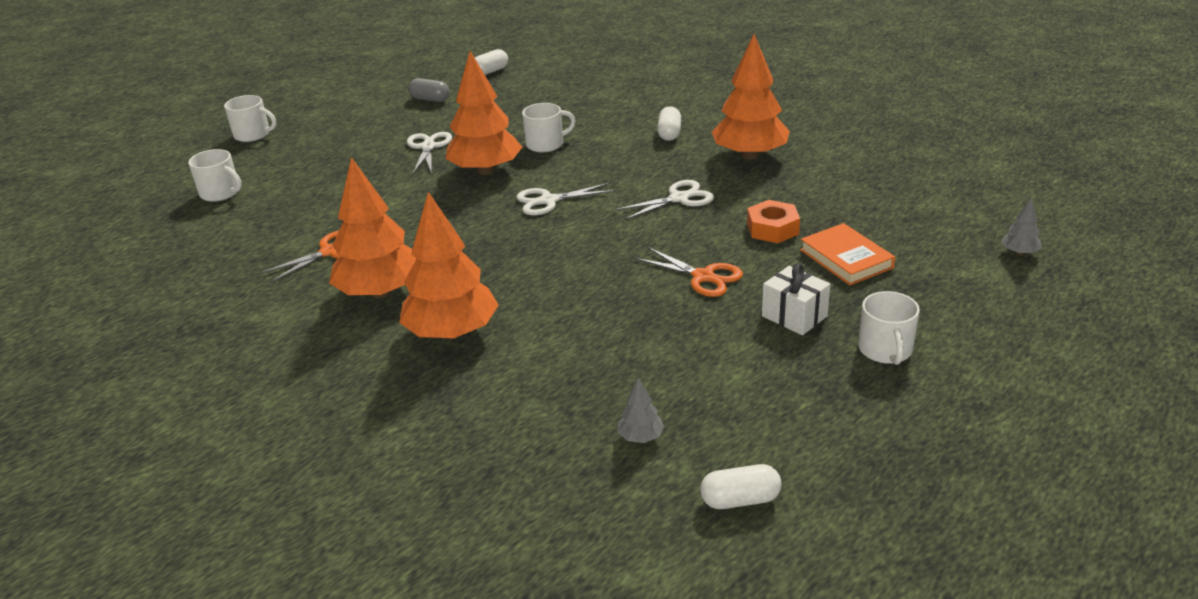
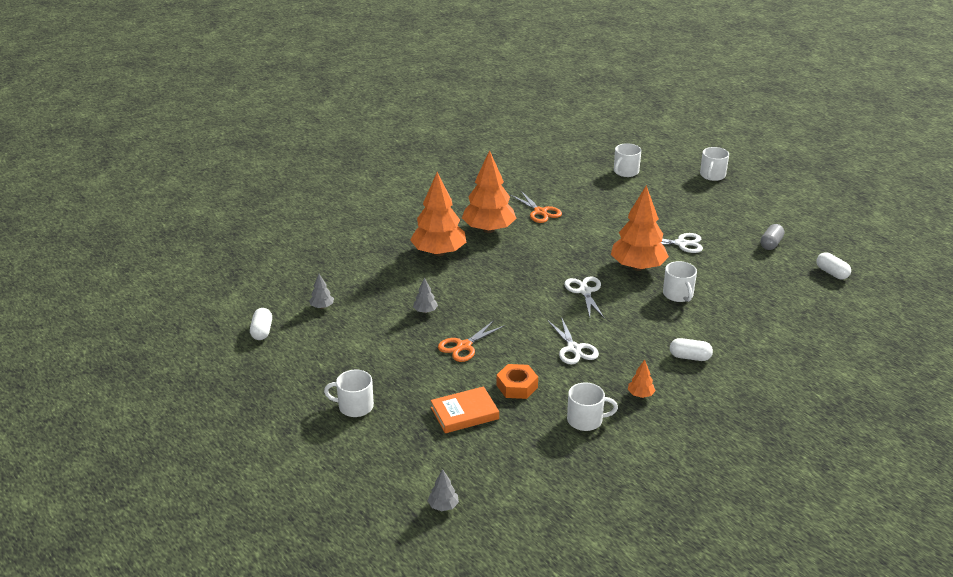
camera: 95 degrees right, 0 degrees up
orange tree [712,34,790,160] -> orange tree [628,360,656,398], size x0.41
white gift [762,263,831,335] -> none
none -> grey tree [413,277,438,313]
none -> white mug [567,382,618,431]

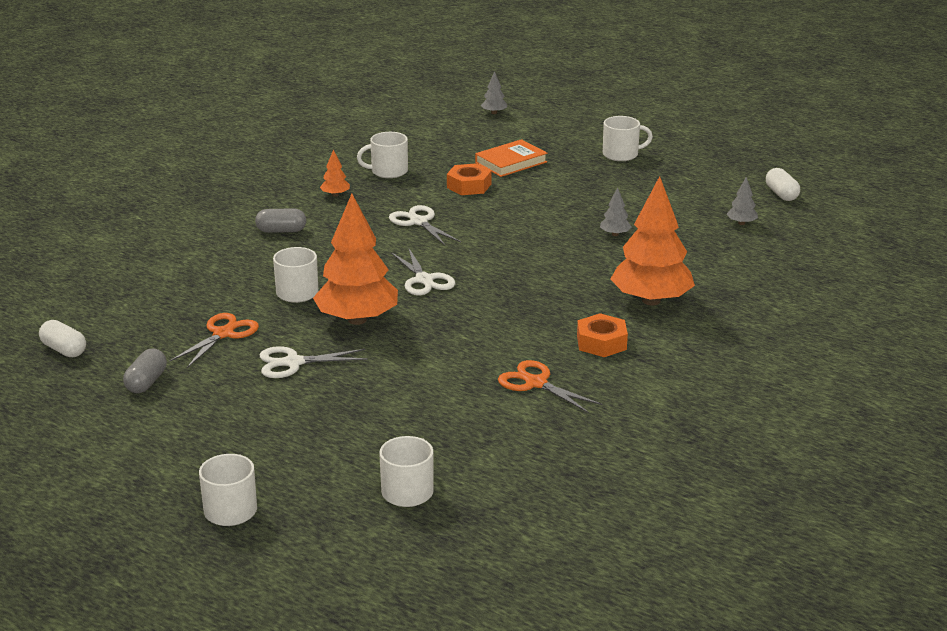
camera: 165 degrees right, 5 degrees down
orange scissors [438,320,505,362] -> orange scissors moved to [170,313,259,368]
orange tree [462,150,517,233] -> orange nut [577,313,628,357]
white capsule [670,338,713,361] -> grey capsule [255,208,306,233]

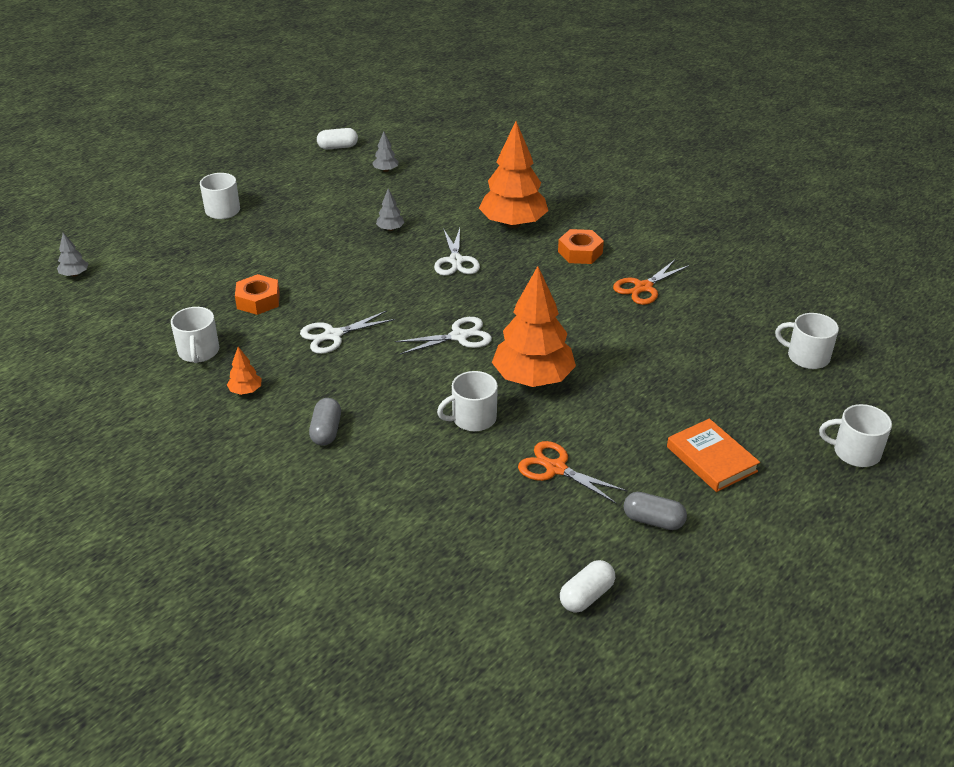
camera: 85 degrees left, 10 degrees up
white scissors [260,346,368,378] -> white scissors moved to [434,228,480,276]
orange book [475,139,547,177] -> orange book moved to [667,419,760,492]

